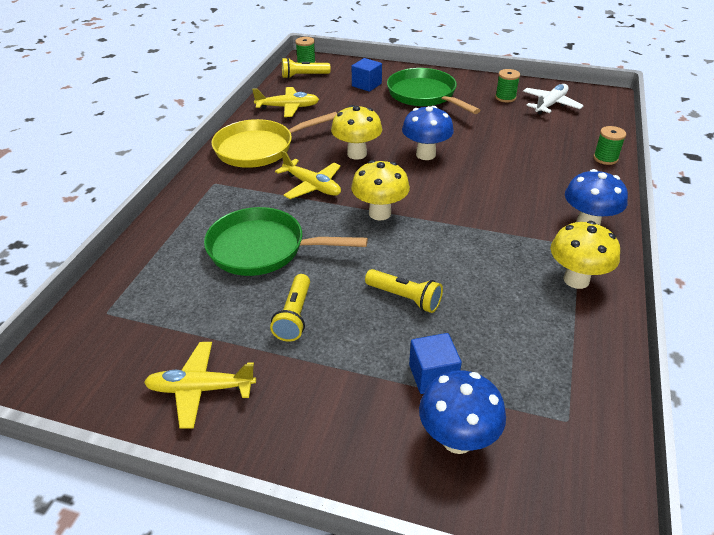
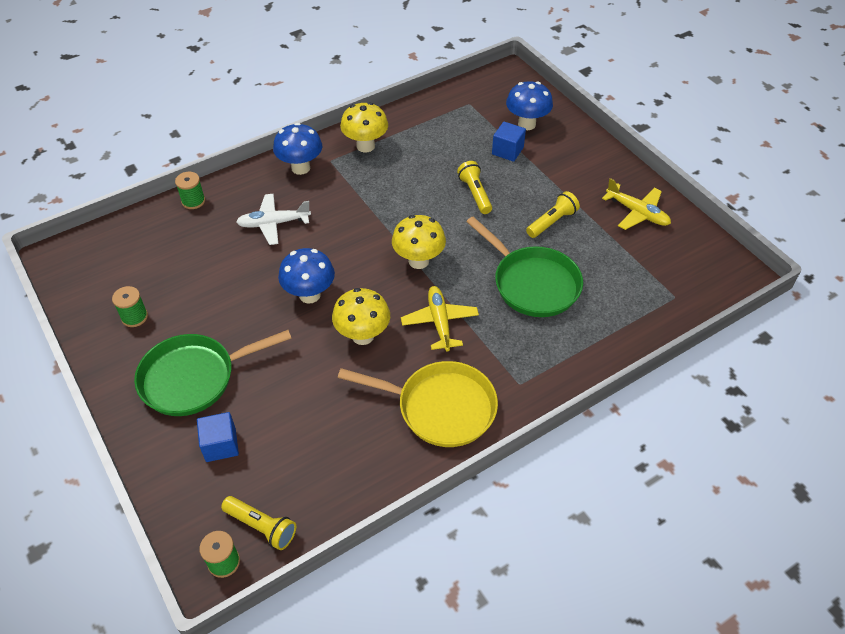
camera: 140 degrees left, 10 degrees up
yellow plane [252,87,319,117] -> none
green pan [387,68,480,114] -> green pan turned 60 degrees clockwise [134,330,292,416]
white plane [523,84,584,114] -> white plane moved to [236,194,311,245]

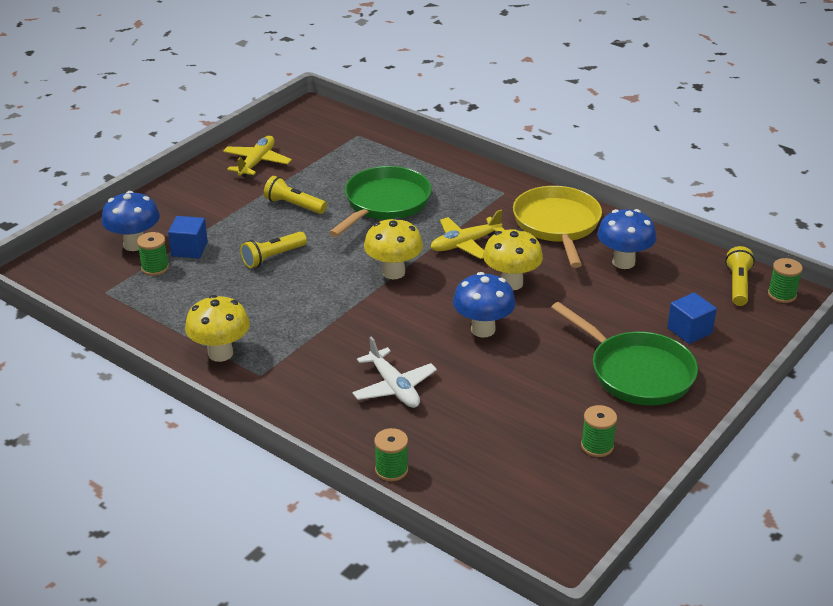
camera: 110 degrees left, 15 degrees down
blue mushroom [273,123,322,175] -> blue mushroom moved to [597,209,656,269]
none -> green spool [137,232,169,276]

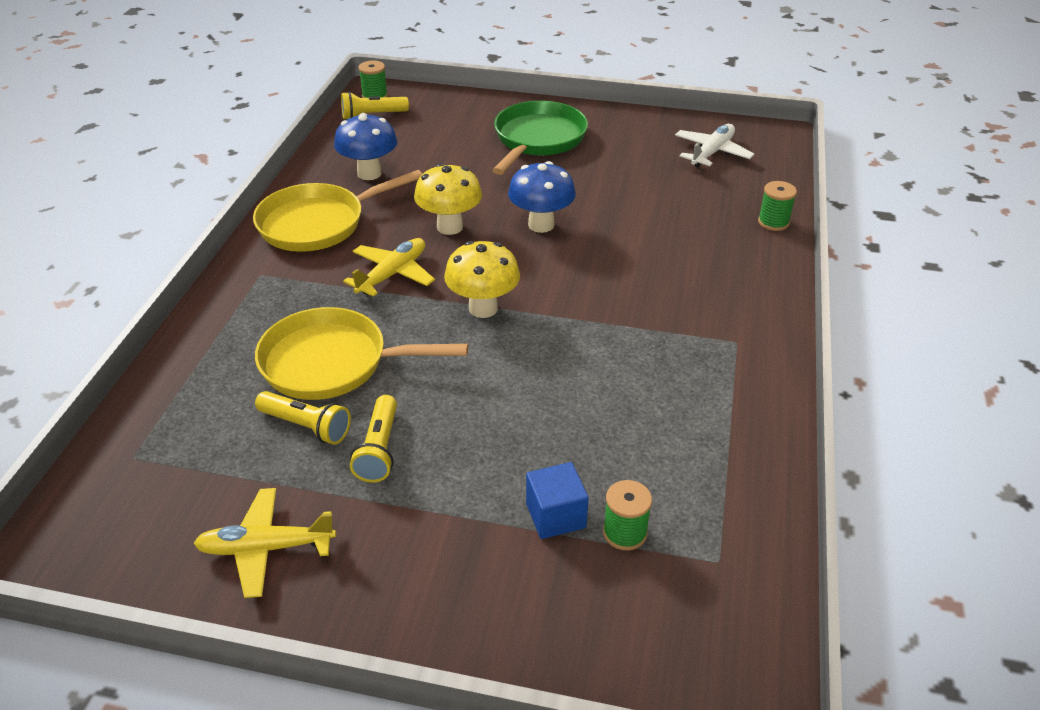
camera: 115 degrees left, 5 degrees up
blue mushroom [101,191,160,251] -> none
yellow mushroom [185,295,250,362] -> none
yellow flashlight [240,232,307,268] -> yellow flashlight moved to [255,391,351,445]
green pan [329,166,432,237] -> yellow pan [255,307,468,400]
white plane [352,337,437,408] -> white plane moved to [675,124,754,167]
yellow plane [431,209,505,259] -> yellow plane turned 90 degrees counterclockwise [343,238,435,297]
green spool [581,405,617,457] -> none
blue cube [667,292,717,344] -> none

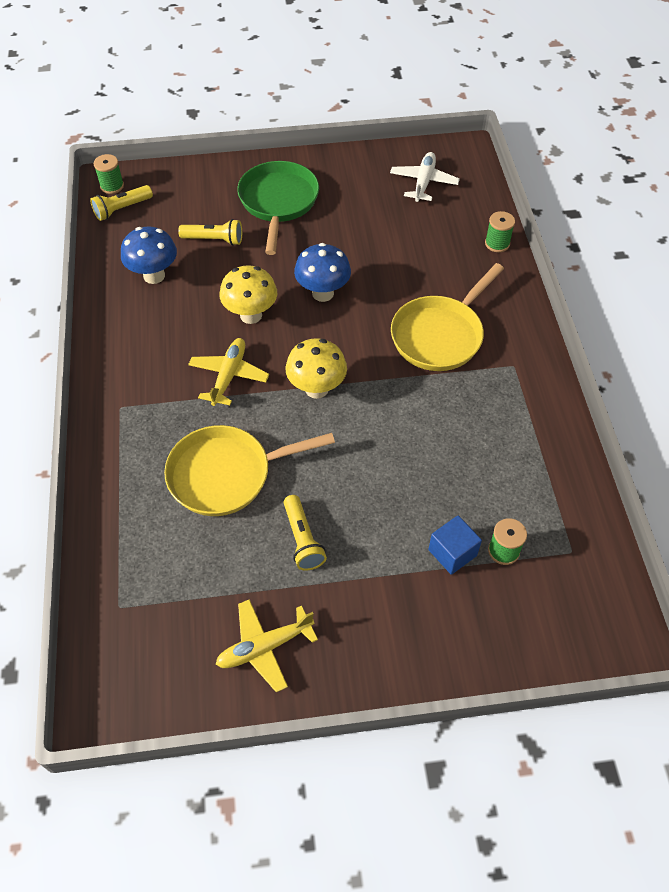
camera: 20 degrees left, 15 degrees up
yellow pan [253,170,422,252] -> yellow pan moved to [391,263,504,371]
yellow flashlight [255,391,351,445] -> yellow flashlight moved to [178,219,242,246]

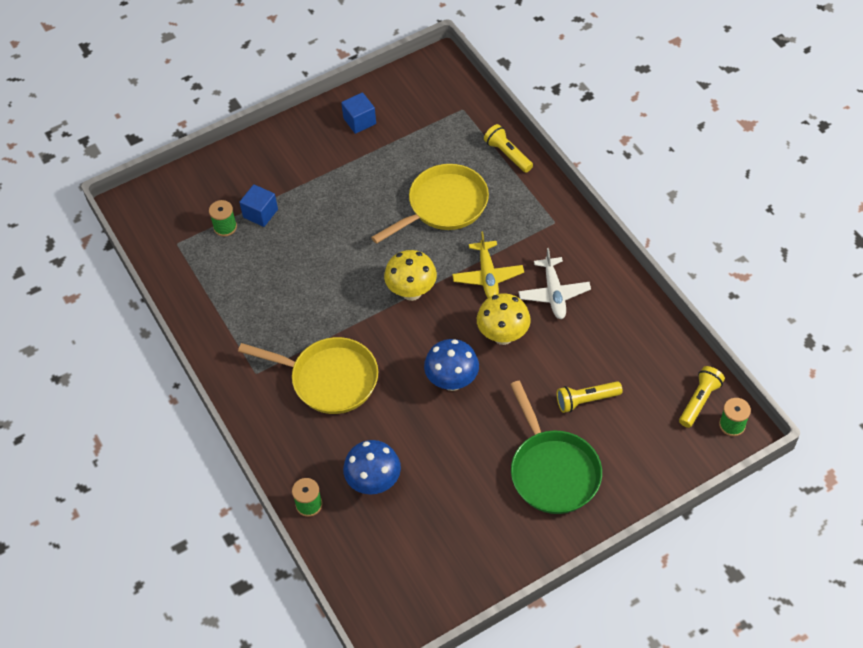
camera: 160 degrees right, 0 degrees up
blue mushroom [121,227,177,284] -> blue mushroom moved to [343,440,401,494]
yellow plane [216,599,318,692] -> blue cube [341,92,376,134]
yellow flashlight [284,495,327,571] -> yellow flashlight moved to [484,124,533,173]
white plane [390,152,460,202] -> white plane moved to [518,248,591,319]
yellow pan [391,263,504,371] -> yellow pan turned 90 degrees clockwise [238,337,378,414]

